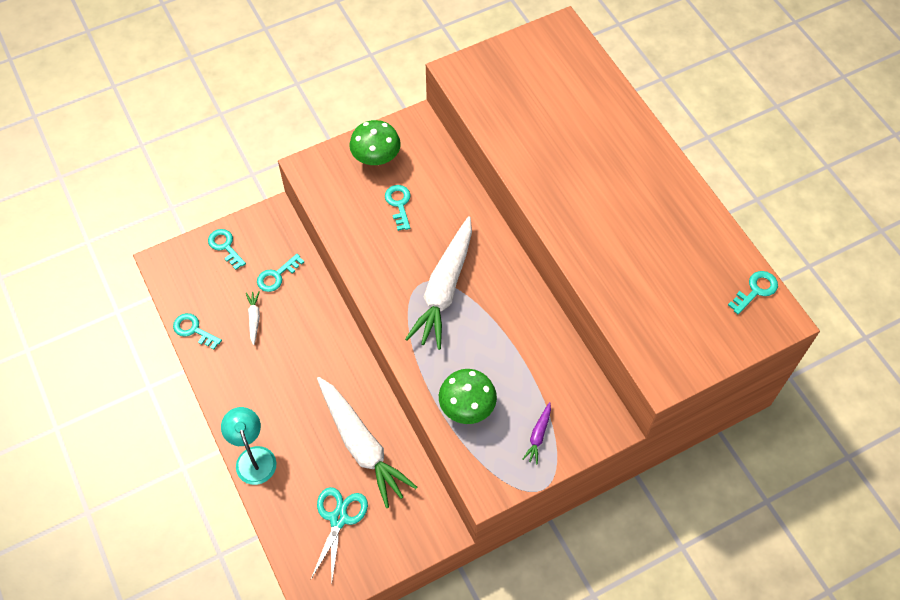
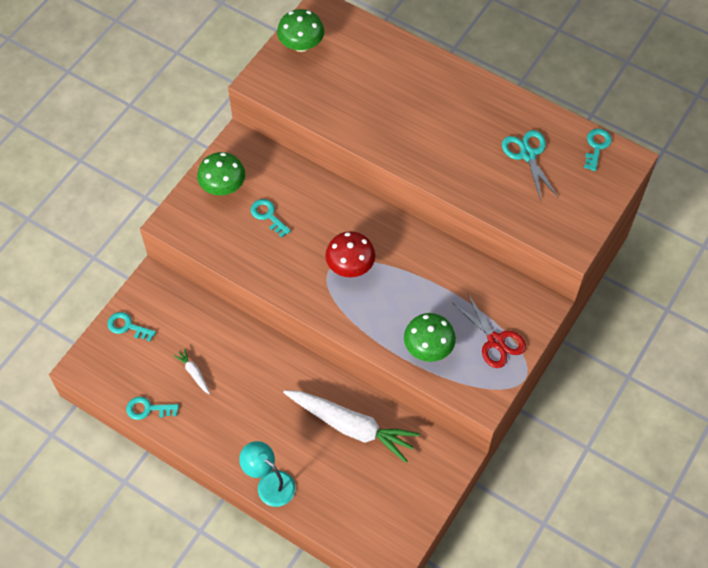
camera: 30 degrees left, 0 degrees up
turquoise key [257,254,304,292] -> none
turquoise scissors [311,487,368,580] -> turquoise scissors moved to [502,130,559,200]
white carrot [405,217,472,350] -> red mushroom [325,231,376,277]
purple carrot [522,402,551,464] -> red scissors [453,293,526,368]
none -> green mushroom [277,9,324,52]

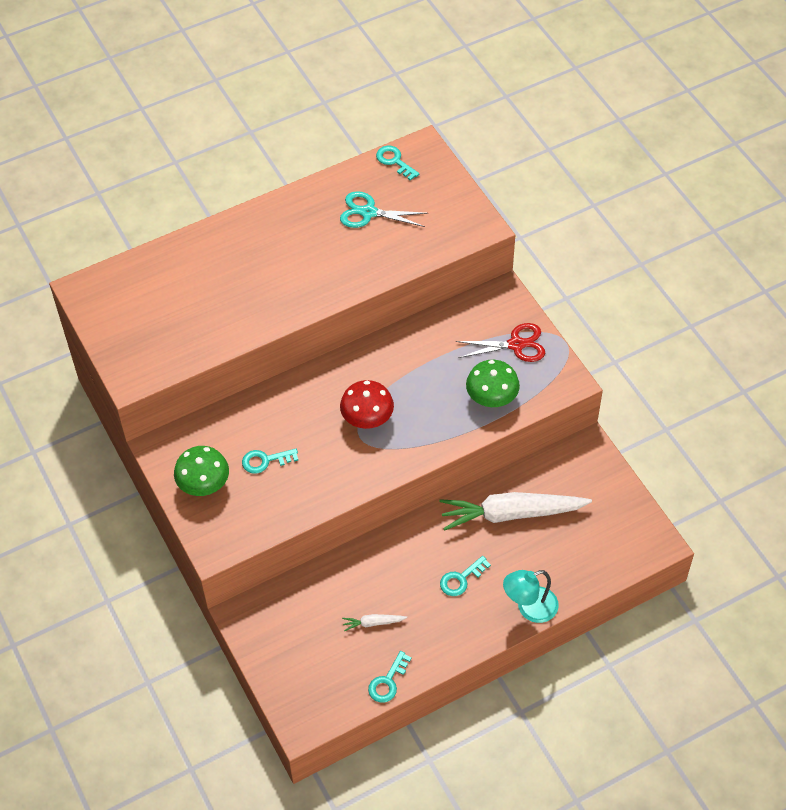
camera: 60 degrees left, 5 degrees down
turquoise key [107,312,156,341] -> turquoise key moved to [440,556,491,596]
green mushroom [277,9,324,52] -> none
white carrot [283,390,420,463] -> white carrot turned 150 degrees counterclockwise [439,492,592,531]

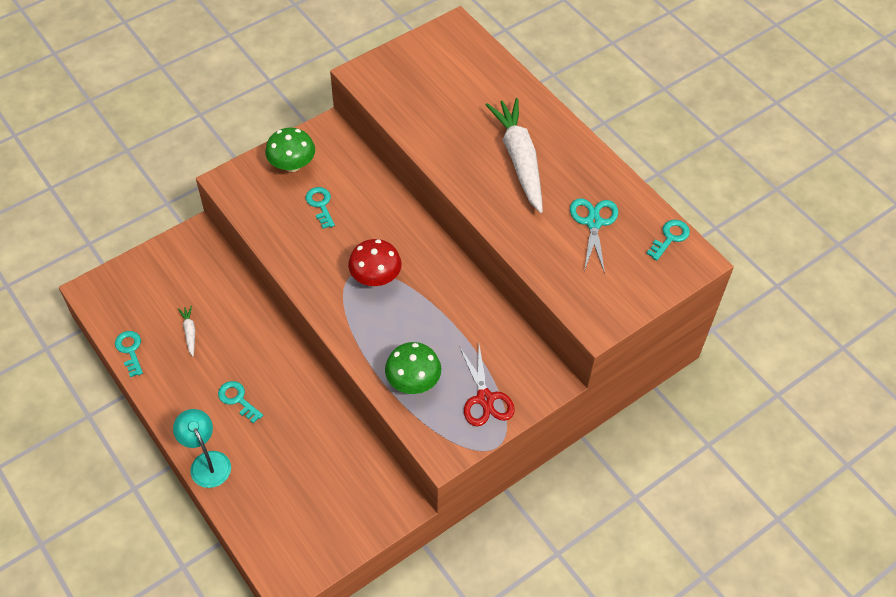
camera: 80 degrees right, 0 degrees up
turquoise key [368,651,412,703] -> turquoise key turned 45 degrees clockwise [115,331,143,377]
white carrot [439,492,592,531] -> white carrot moved to [486,98,543,213]

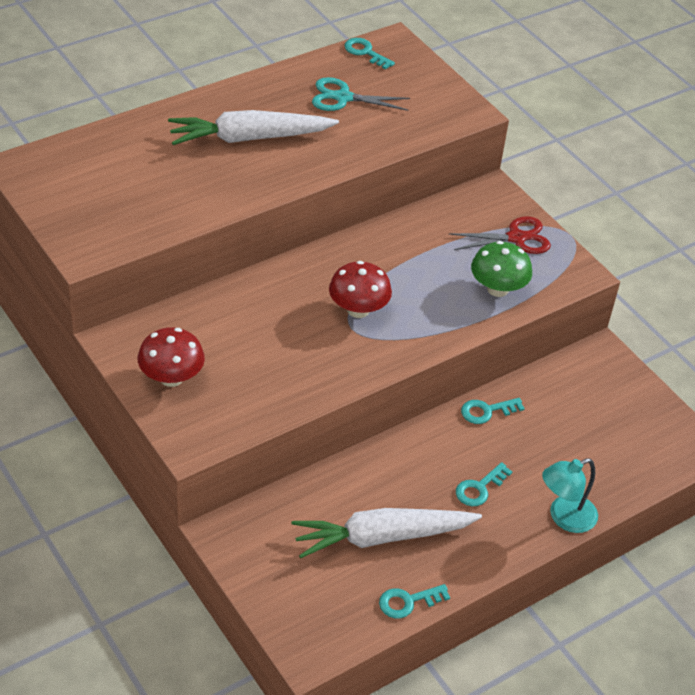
camera: 90 degrees left, 10 degrees down
white carrot [178,306,195,357] -> white carrot [292,508,482,558], size x2.43
green mushroom [265,128,315,172] -> red mushroom [138,327,205,387]
turquoise key [306,187,335,229] -> turquoise key moved to [461,398,525,424]

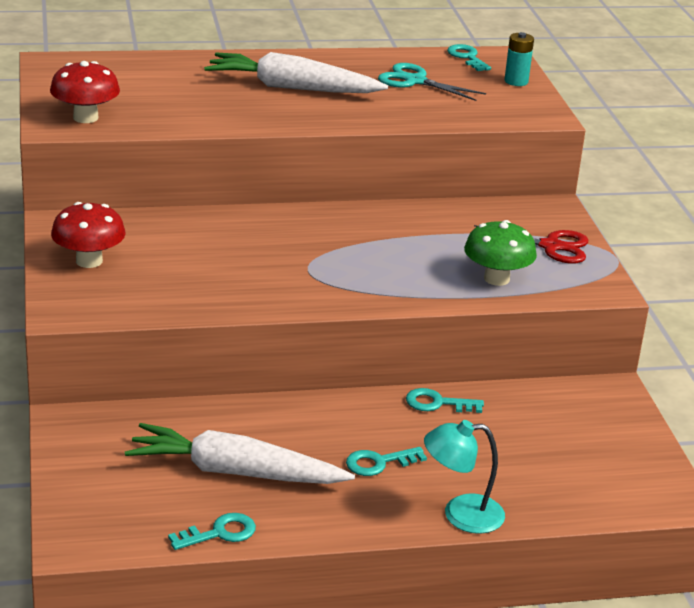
camera: 25 degrees right, 15 degrees down
red mushroom [329,261,392,318] -> red mushroom moved to [50,61,120,123]
turquoise key [379,584,450,618] -> turquoise key turned 150 degrees clockwise [168,513,256,550]
none -> turquoise battery [505,32,534,86]

